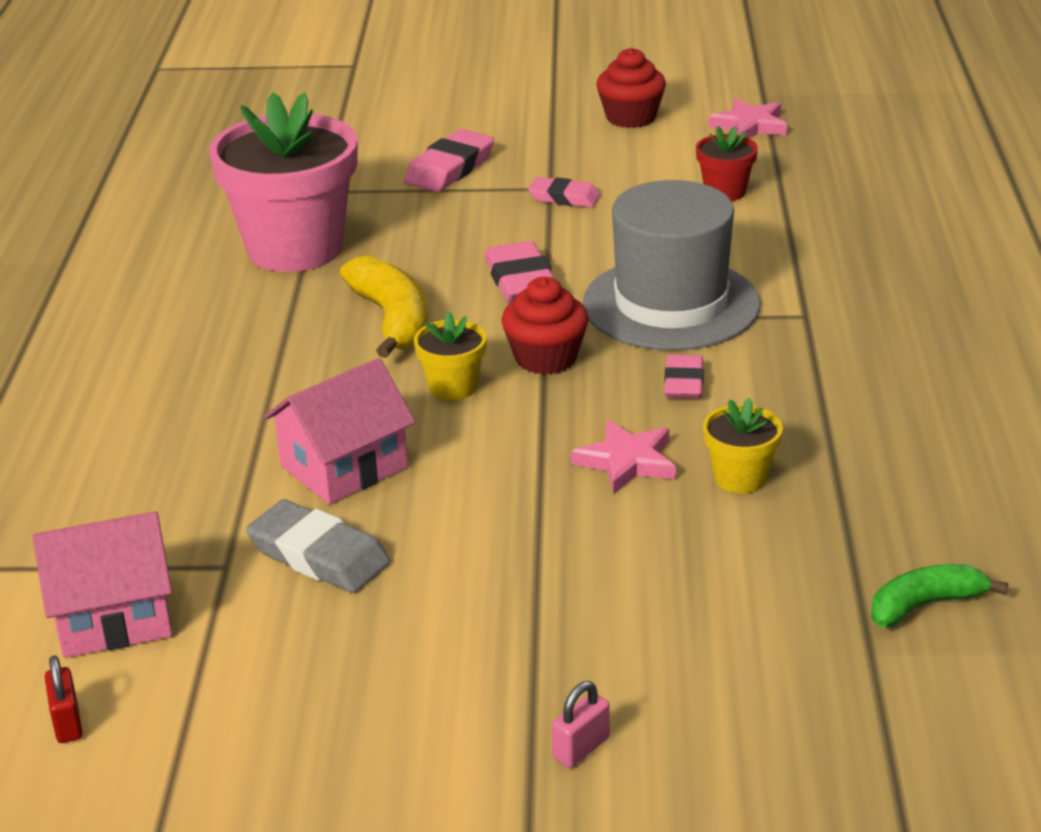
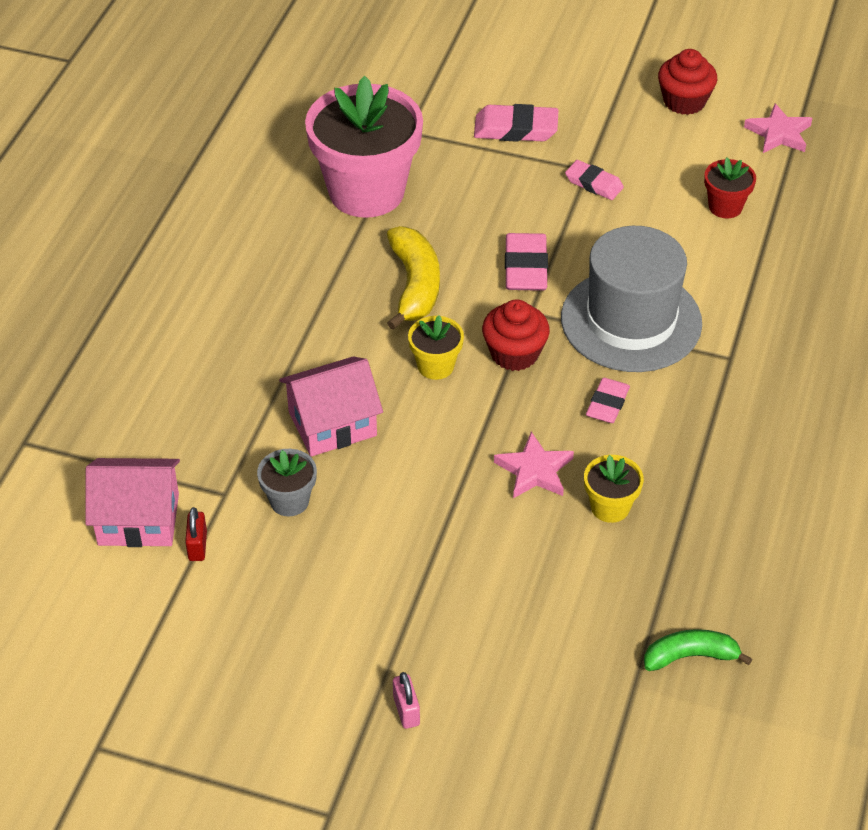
camera: 15 degrees right, 15 degrees up
red padlock [45,655,83,743] -> red padlock moved to [185,507,207,561]
grey eraser [246,499,390,593] -> grey flower pot [257,449,317,516]
pink eraser [404,129,494,192] -> pink eraser turned 45 degrees clockwise [474,104,558,142]
pink padlock [552,681,610,768] -> pink padlock turned 75 degrees counterclockwise [393,672,420,729]

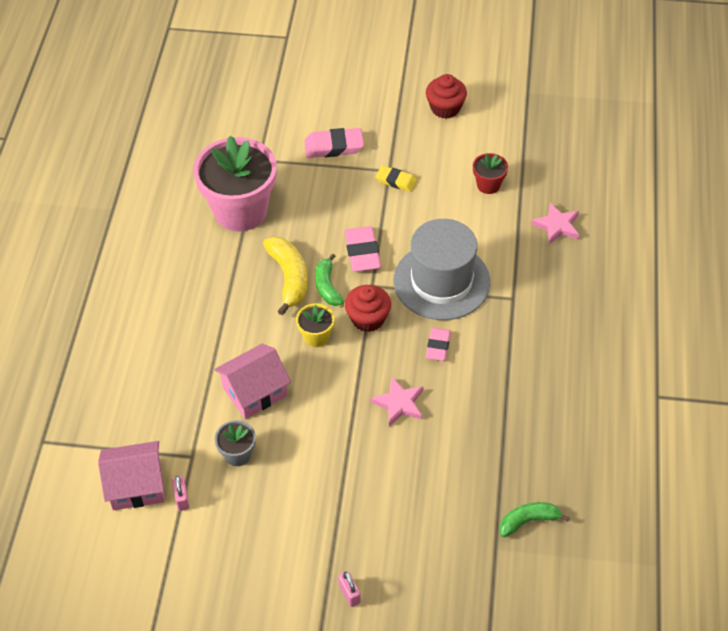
camera: 10 degrees left, 5 degrees up
red padlock [185,507,207,561] -> pink padlock [172,476,189,511]
pink eraser [565,160,624,200] -> yellow eraser [376,165,417,192]
yellow flower pot [584,455,644,523] -> none
pink star [744,103,812,153] -> pink star moved to [531,203,579,245]
none -> green banana [315,253,344,306]

